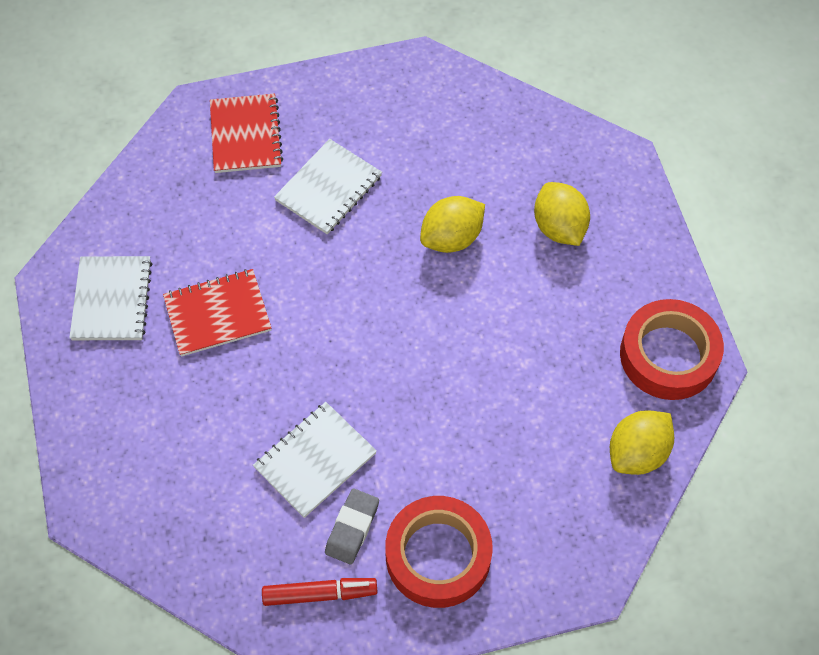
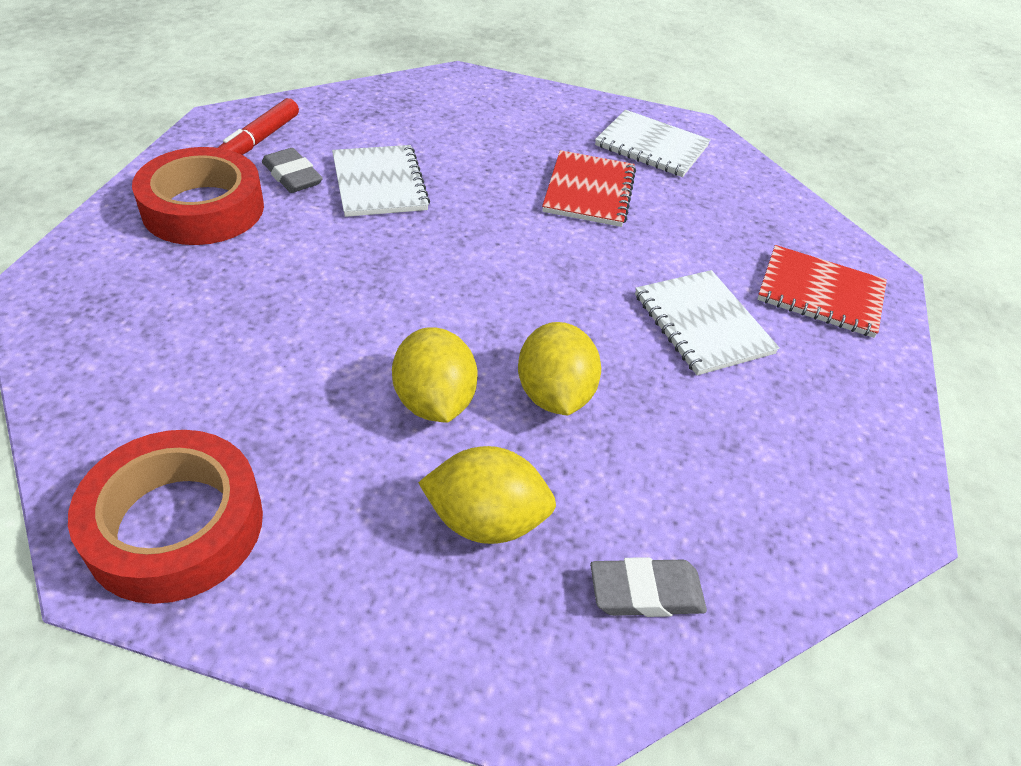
camera: 115 degrees right, 15 degrees down
yellow lemon [610,410,674,475] -> yellow lemon moved to [392,327,478,423]
none -> grey eraser [590,557,707,617]

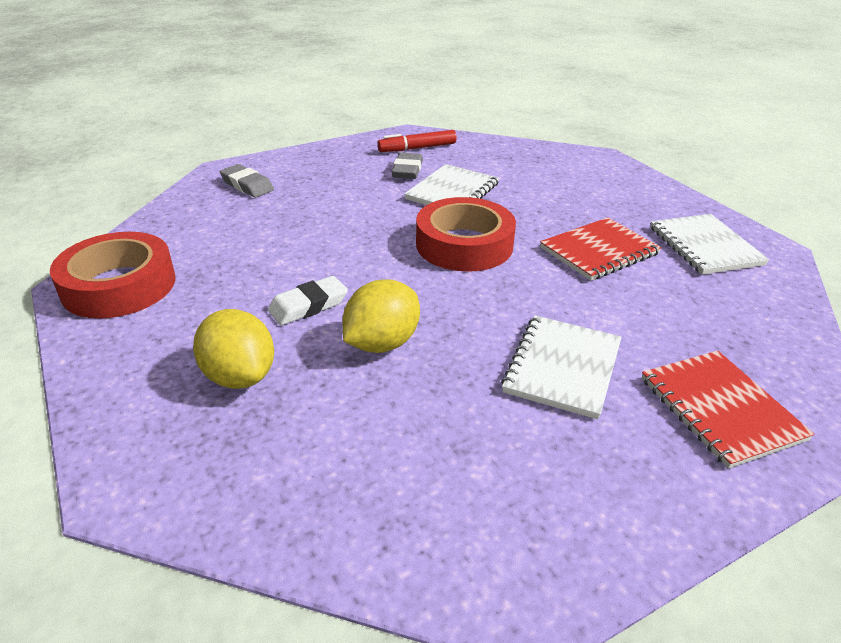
camera: 50 degrees right, 10 degrees down
red tape [132,147,264,245] -> red tape moved to [416,197,516,272]
yellow lemon [392,327,478,423] -> white eraser [268,276,348,325]
grey eraser [590,557,707,617] -> grey eraser moved to [220,164,274,198]

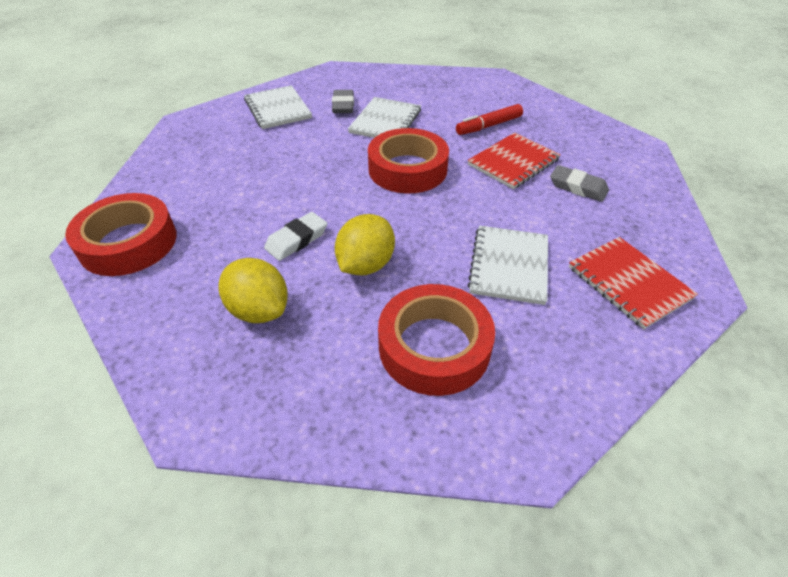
camera: 10 degrees left, 10 degrees up
grey eraser [220,164,274,198] -> grey eraser moved to [550,165,609,202]
red marker [377,130,457,152] -> red marker moved to [456,104,523,135]
white notebook [650,214,770,275] -> white notebook moved to [244,85,312,129]
none -> red tape [378,284,495,396]

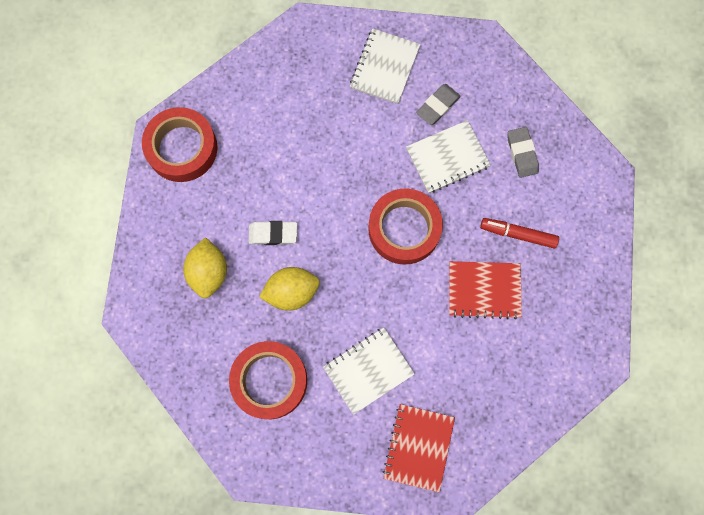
camera: 45 degrees right, 30 degrees up
grey eraser [550,165,609,202] -> grey eraser moved to [508,127,539,178]

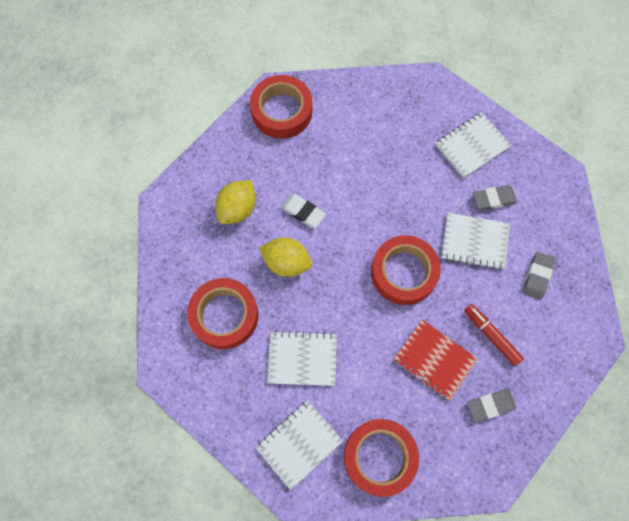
camera: 35 degrees right, 5 degrees down
red notebook [383,404,455,492] -> white notebook [255,400,343,490]
none -> red tape [344,419,419,497]
none -> grey eraser [467,389,516,422]

